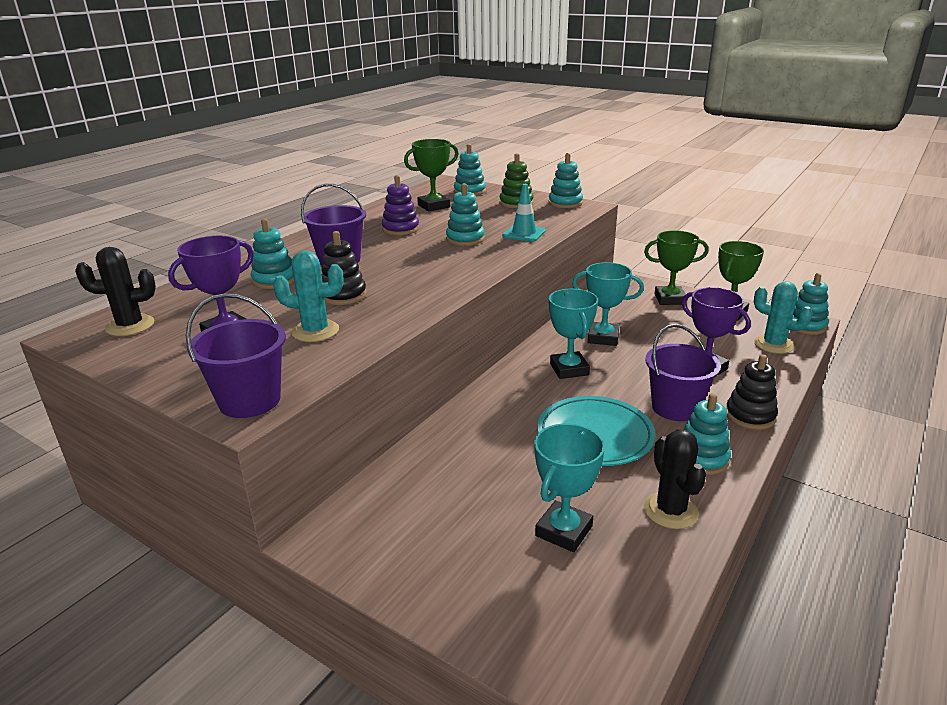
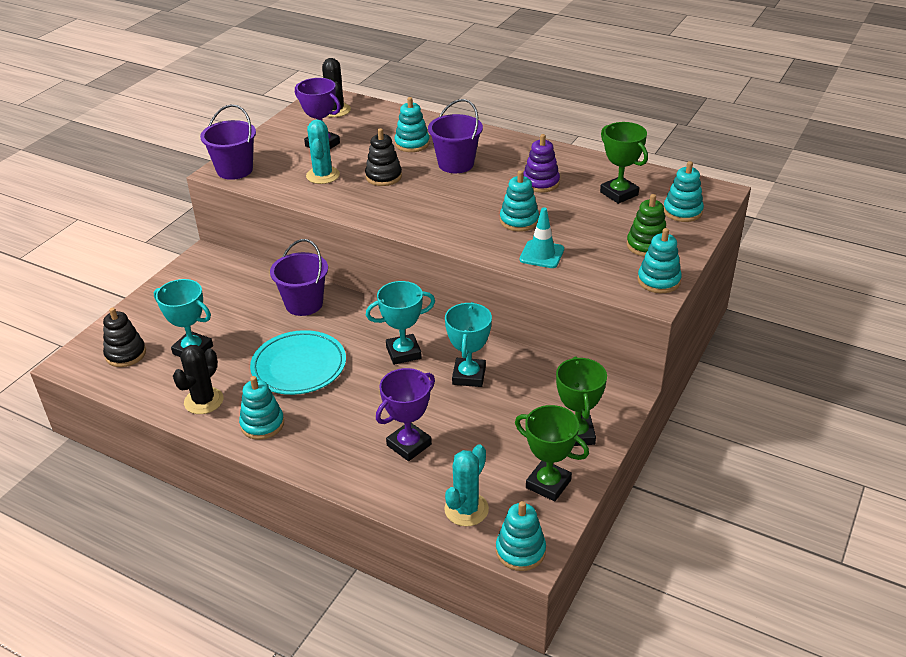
camera: 85 degrees right, 10 degrees up
black cactus [644,430,706,529] -> black cactus turned 45 degrees counterclockwise [173,345,224,414]
purple bucket [645,324,721,421] -> purple bucket moved to [270,239,328,316]
black stacking toy [726,354,778,430] -> black stacking toy moved to [103,307,146,367]

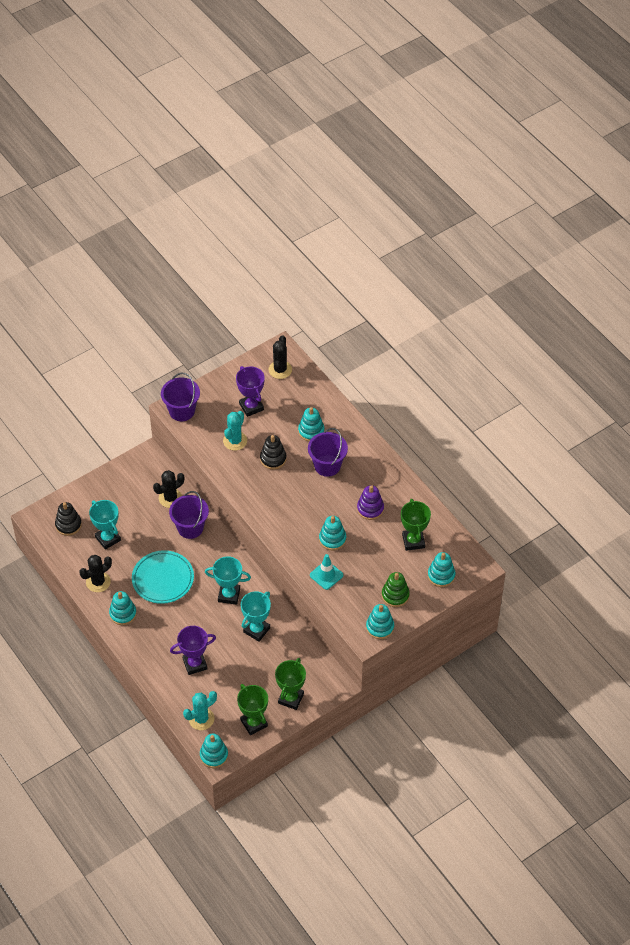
camera: 25 degrees right, 15 degrees up
none -> black cactus [153,470,184,508]

